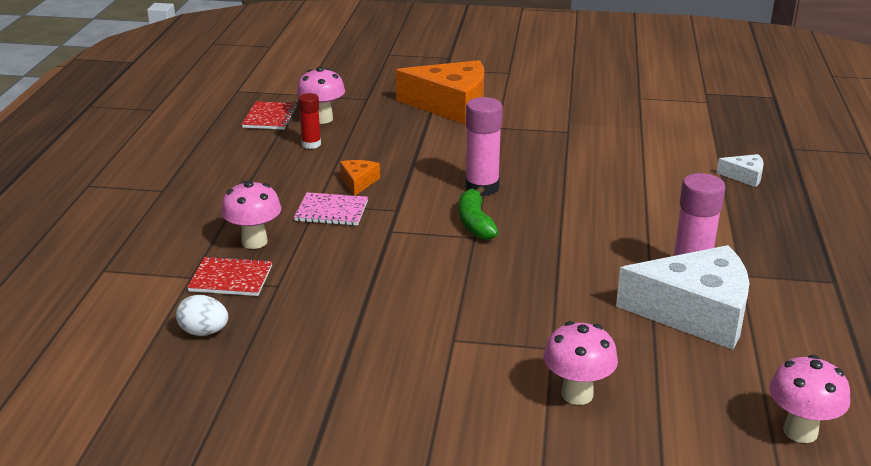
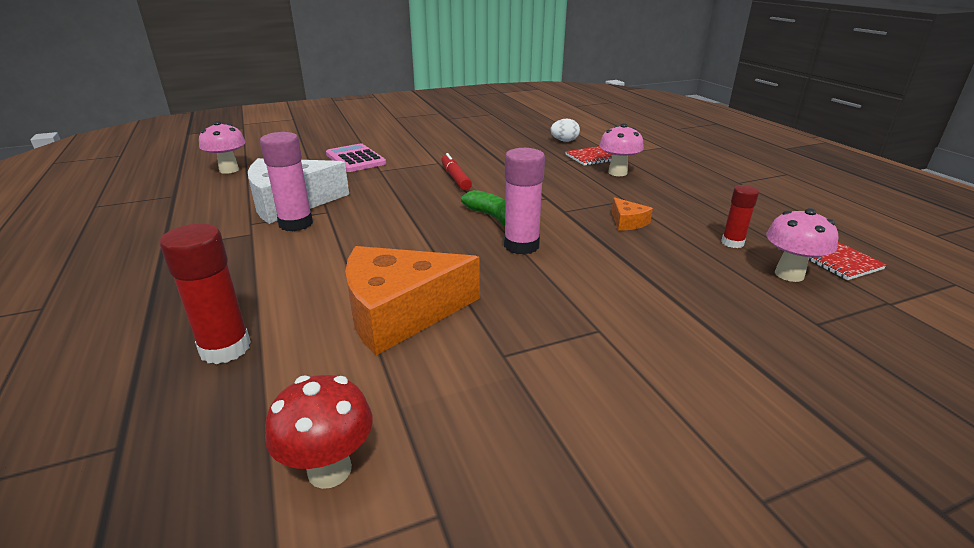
camera: 150 degrees right, 0 degrees up
pink notebook [294,192,368,226] -> none
orange cheese [396,60,484,124] -> orange cheese moved to [345,246,480,355]
pink mushroom [543,321,618,405] -> pink calculator [326,143,386,172]
white cheese [716,154,764,187] -> red glue stick [160,223,251,364]
none -> red mushroom [265,375,373,489]
none -> red marker [441,153,472,191]

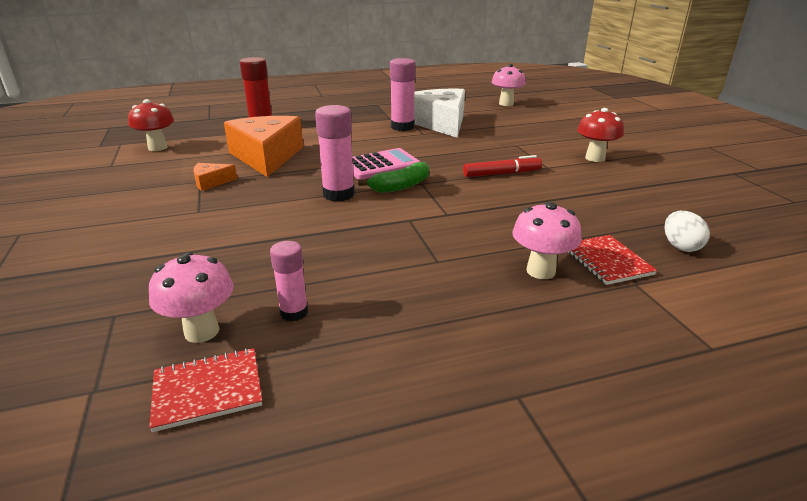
camera: 95 degrees right, 0 degrees up
pink calculator [326,143,386,172] -> pink calculator moved to [352,148,420,179]
orange cheese [612,197,653,231] -> orange cheese moved to [193,163,237,191]
red glue stick [721,185,759,248] -> pink glue stick [270,241,308,322]
none -> red mushroom [577,108,624,162]

